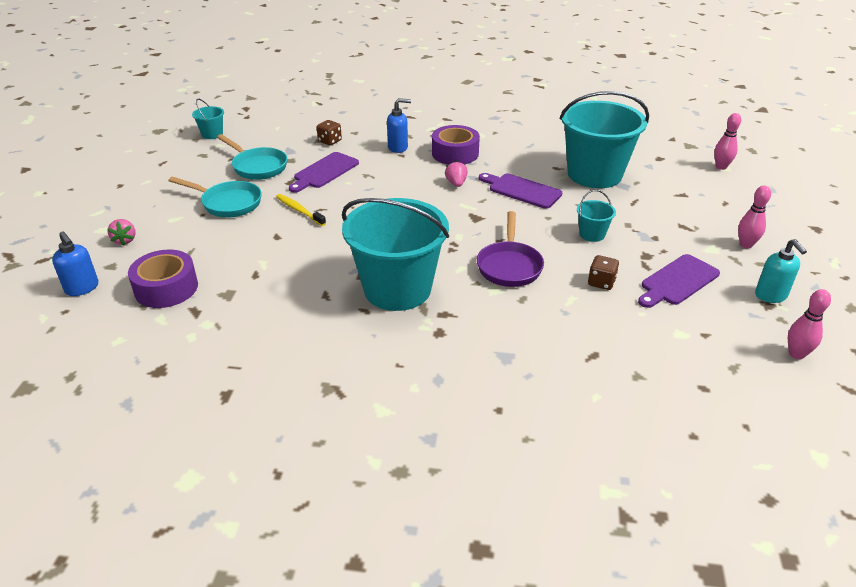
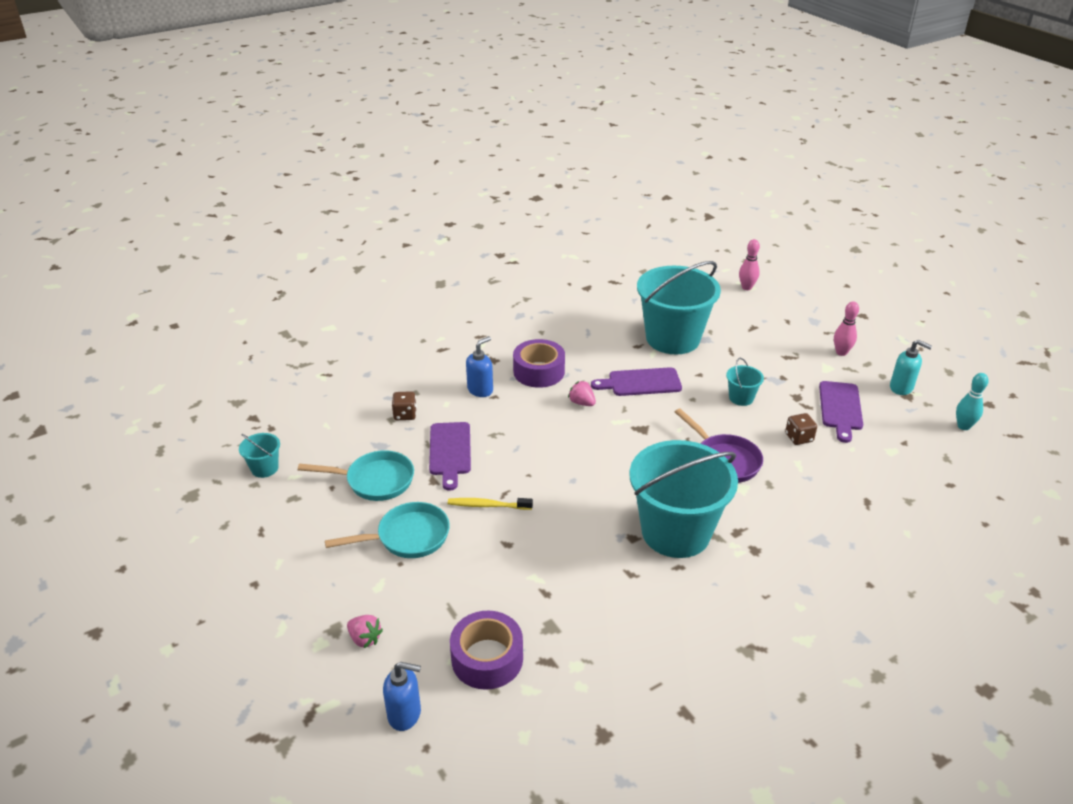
camera: 40 degrees left, 0 degrees up
pink bowling pin [788,289,831,359] -> turquoise bowling pin [956,373,989,430]

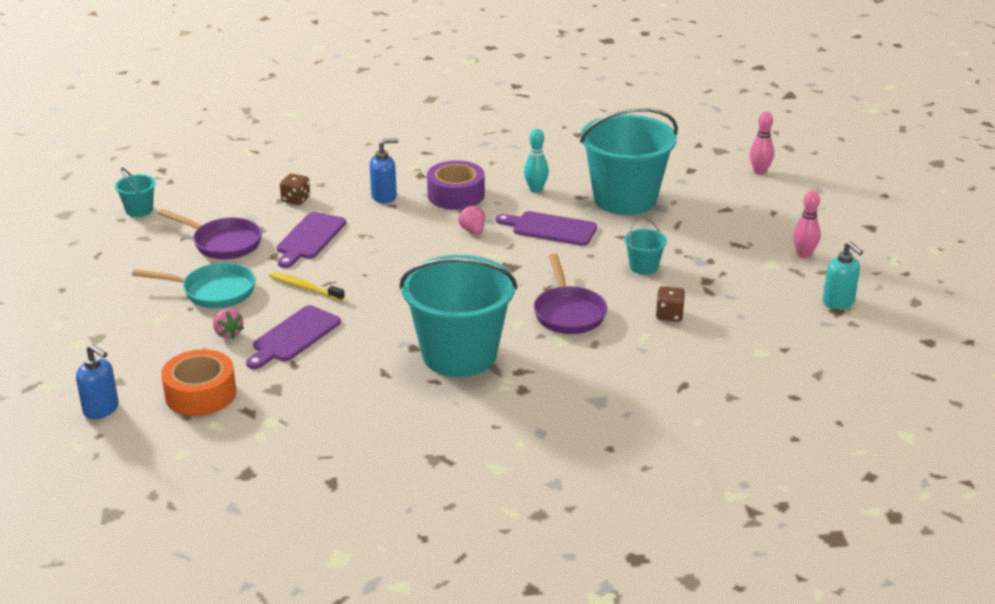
camera: 25 degrees right, 5 degrees down
turquoise pan [298,450,414,501] -> purple pan [158,209,262,259]
pink strawberry [347,615,383,648] -> pink strawberry moved to [213,308,244,339]
purple tape [450,610,523,690] -> orange tape [161,349,237,416]
purple cutting board [819,381,863,443] -> purple cutting board moved to [246,305,341,369]
turquoise bowling pin [956,373,989,430] -> turquoise bowling pin moved to [524,129,549,193]

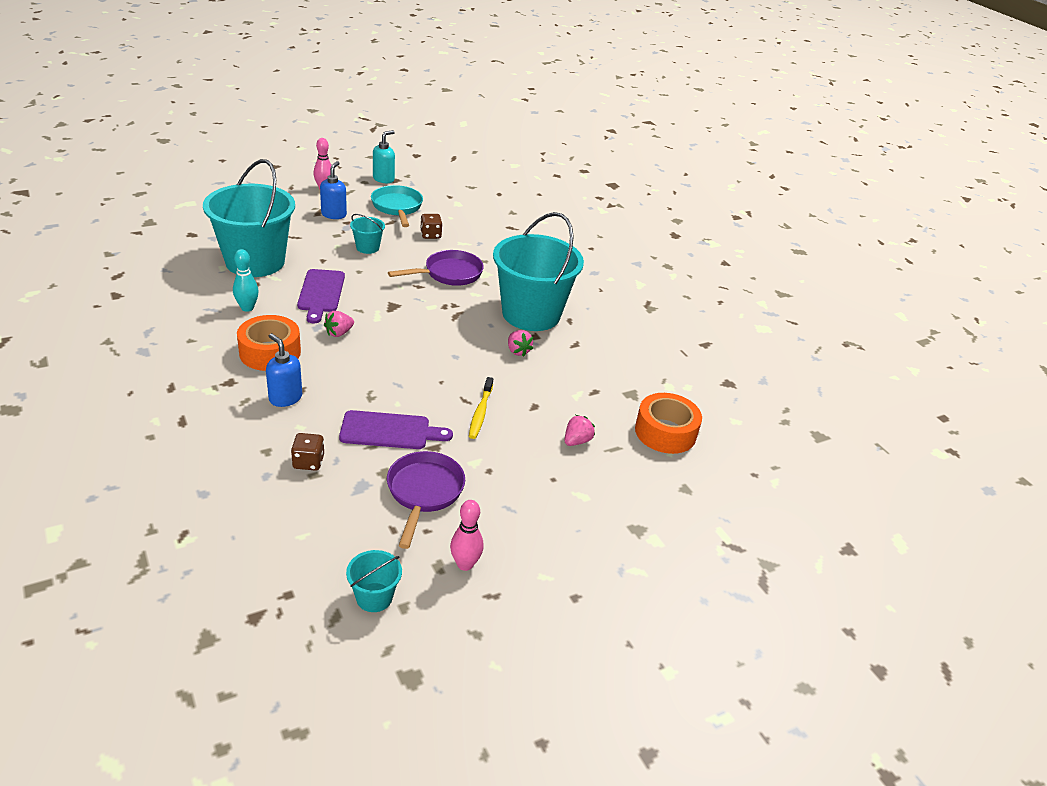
camera: 115 degrees left, 5 degrees up
blue soap dispenser [76,344,119,419] -> blue soap dispenser moved to [320,161,347,219]
turquoise pan [132,263,256,308] -> turquoise pan moved to [371,185,423,227]
purple cutting board [246,305,341,369] -> none
purple tape [427,160,485,210] -> orange tape [237,315,301,371]
pink bowling pin [750,112,774,175] -> pink bowling pin moved to [450,500,484,571]
none -> pink strawberry [508,330,533,357]

